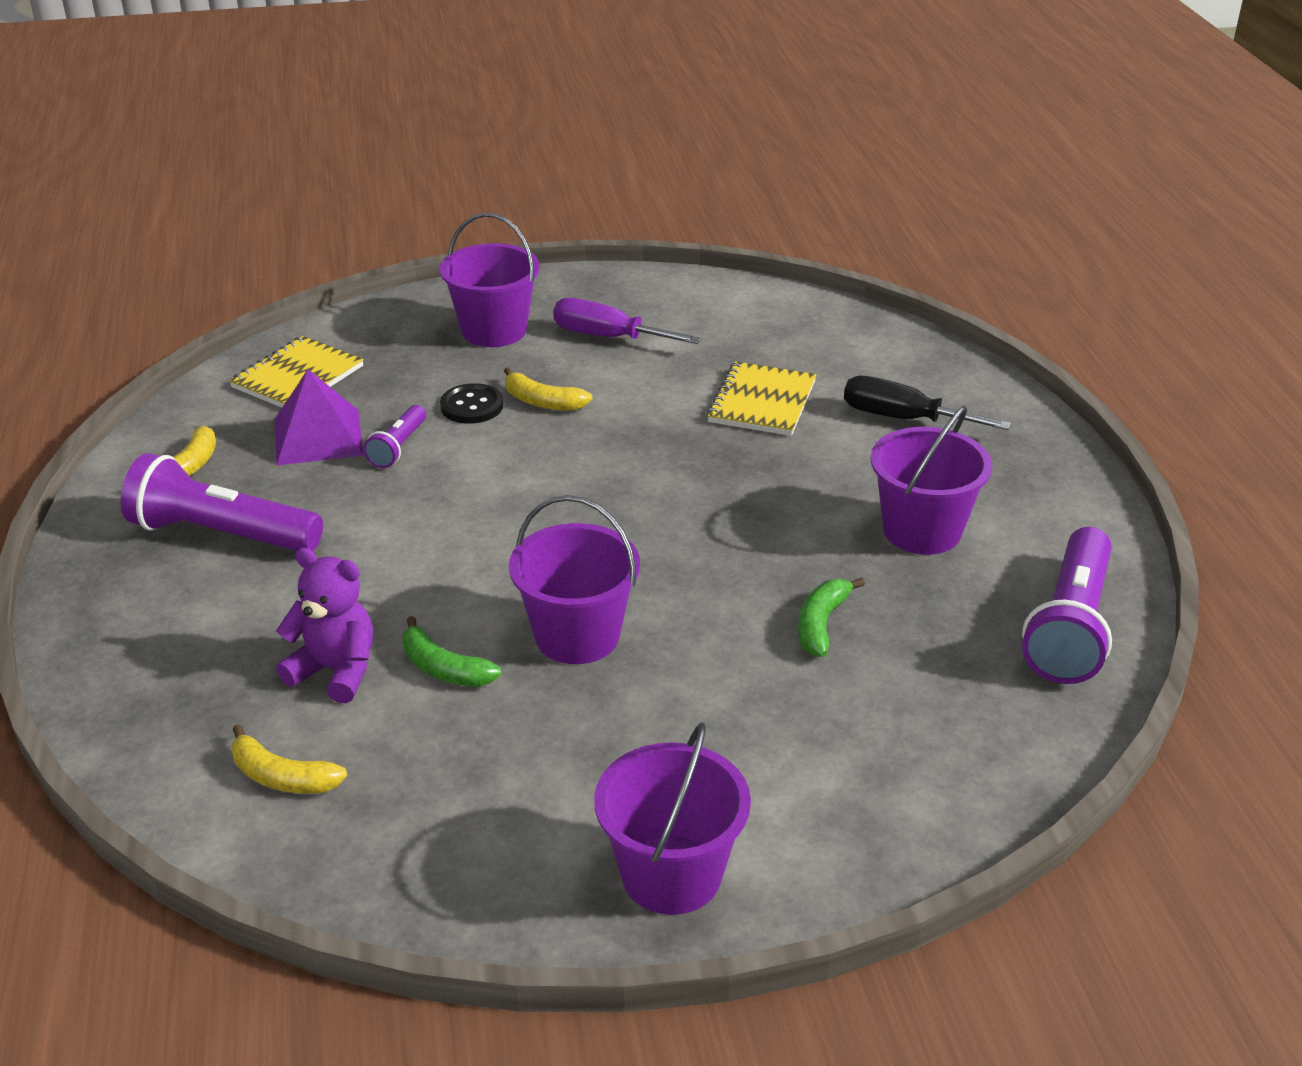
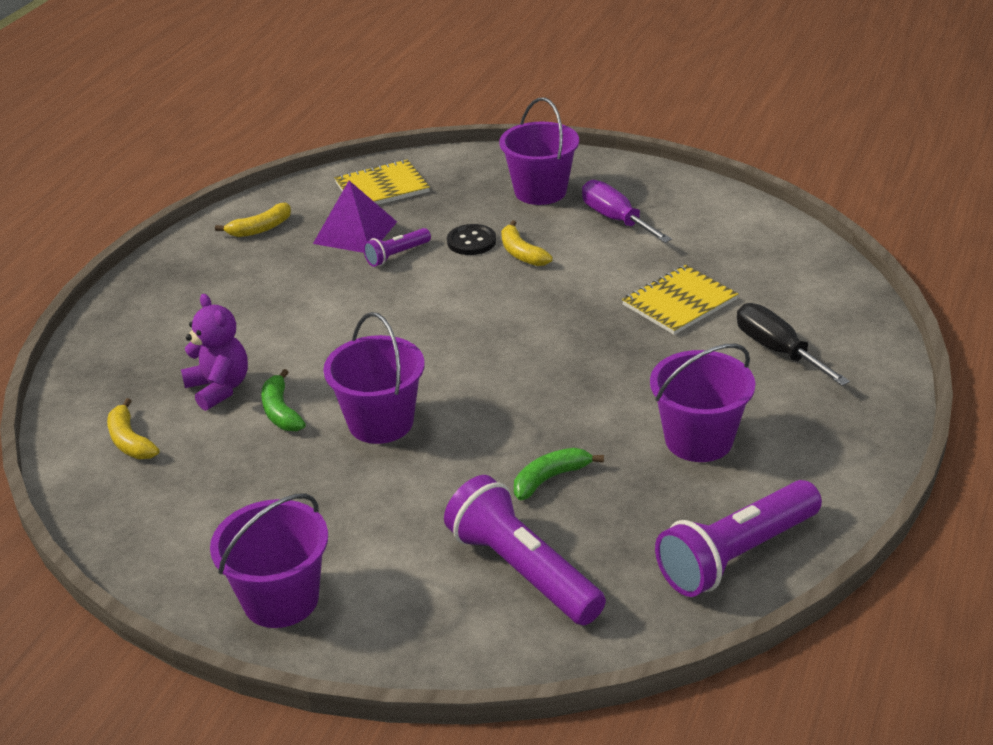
camera: 35 degrees right, 0 degrees up
purple flashlight [121,453,323,551] -> purple flashlight moved to [444,475,606,625]

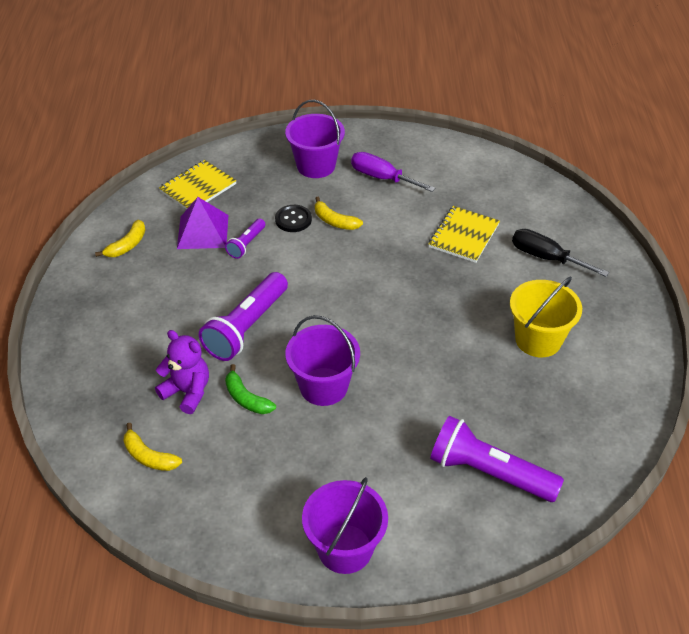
camera: 25 degrees left, 10 degrees up
green banana [514,448,604,501] -> none
purple bucket [650,344,755,462] -> yellow bucket [510,276,582,357]
purple flashlight [655,480,822,597] -> purple flashlight moved to [199,272,288,361]

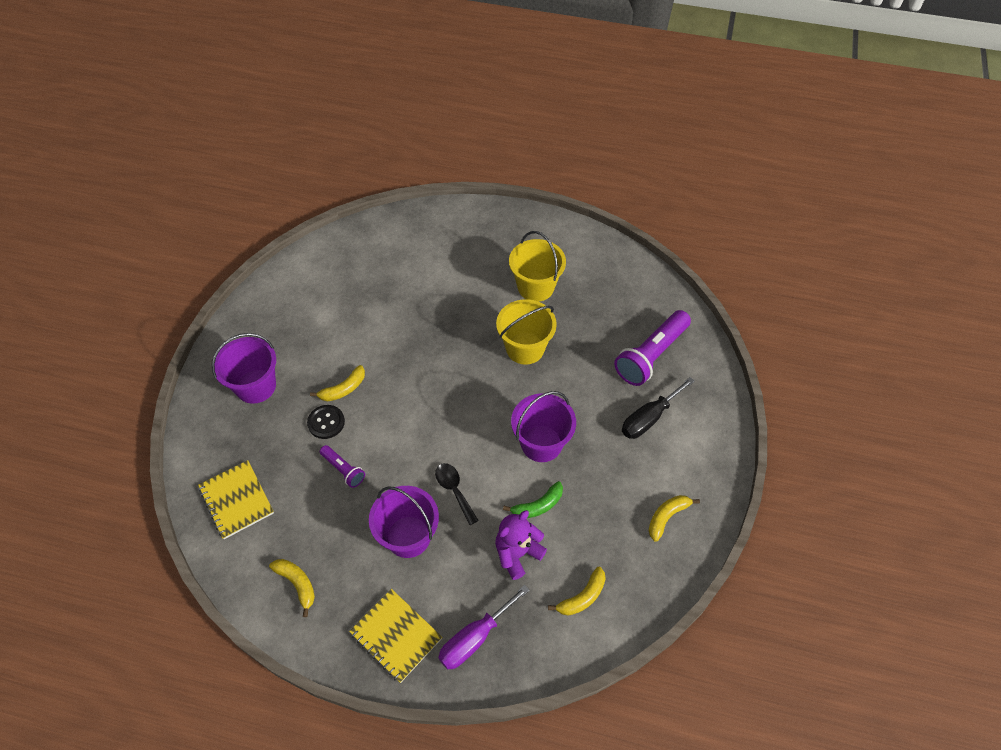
camera: 75 degrees left, 10 degrees up
purple pyramid [177,197,228,249] -> none
purple flashlight [199,272,288,361] -> black spoon [435,463,479,525]
purple bucket [302,477,388,574] -> purple bucket moved to [369,486,439,558]
purple screwdriver [351,152,436,192] -> purple screwdriver moved to [438,585,530,670]
yellow notebook [428,206,500,263] -> yellow notebook moved to [349,589,442,683]
black screwdriver [512,229,609,277] -> black screwdriver moved to [622,377,695,439]
none -> yellow bucket [496,299,557,365]
none -> yellow banana [648,495,700,542]

